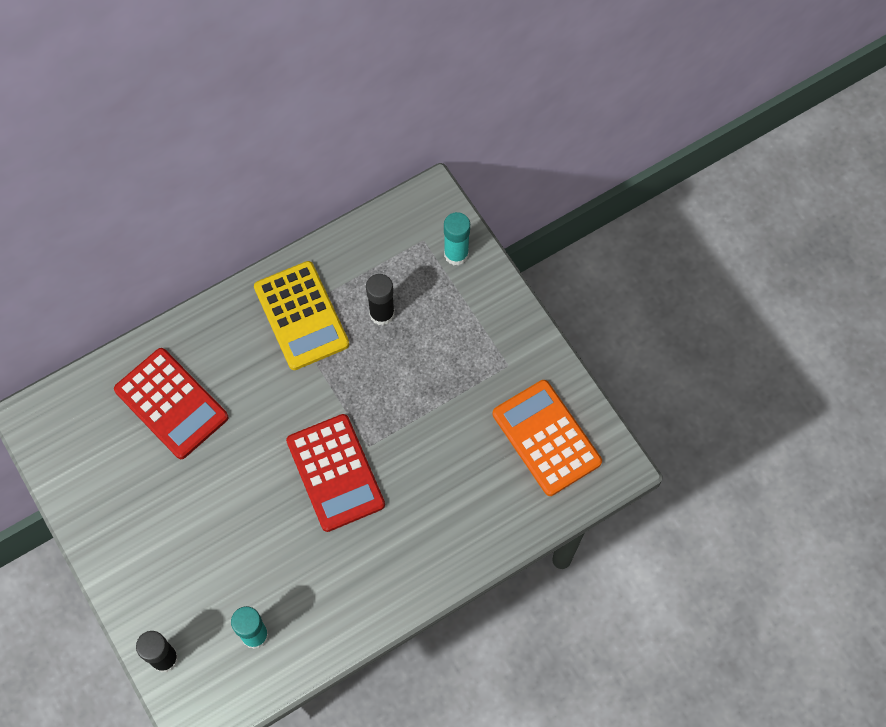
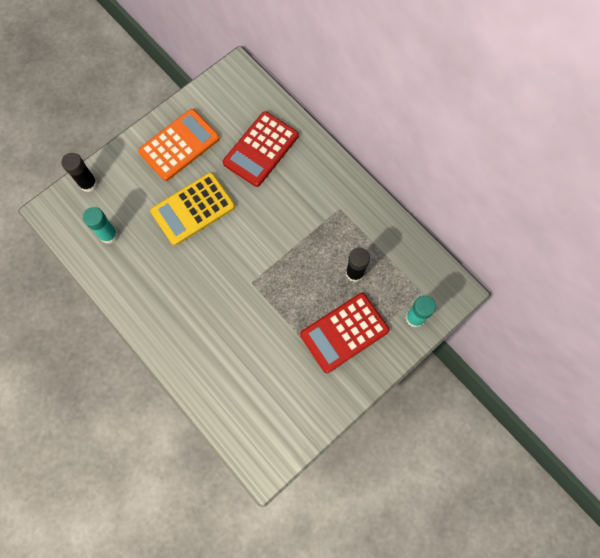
camera: 80 degrees right, 5 degrees up
yellow calculator [254,261,349,370] -> yellow calculator moved to [150,173,235,246]
red calculator [286,414,385,532] -> red calculator moved to [300,293,389,373]
orange calculator [493,380,602,496] -> orange calculator moved to [138,109,220,181]

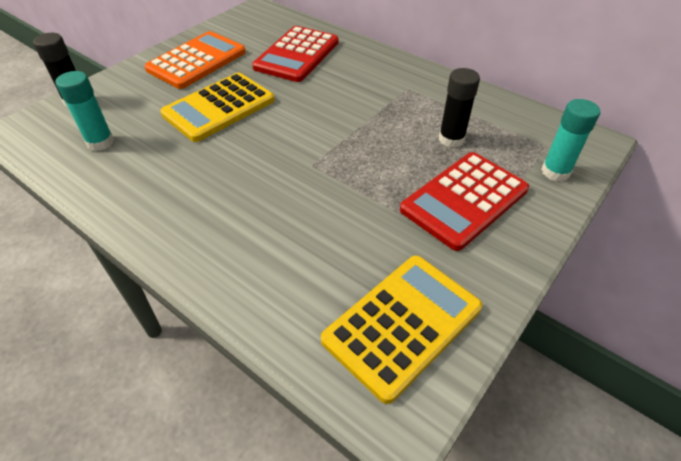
camera: 10 degrees left, 25 degrees down
none -> yellow calculator [321,255,482,404]

